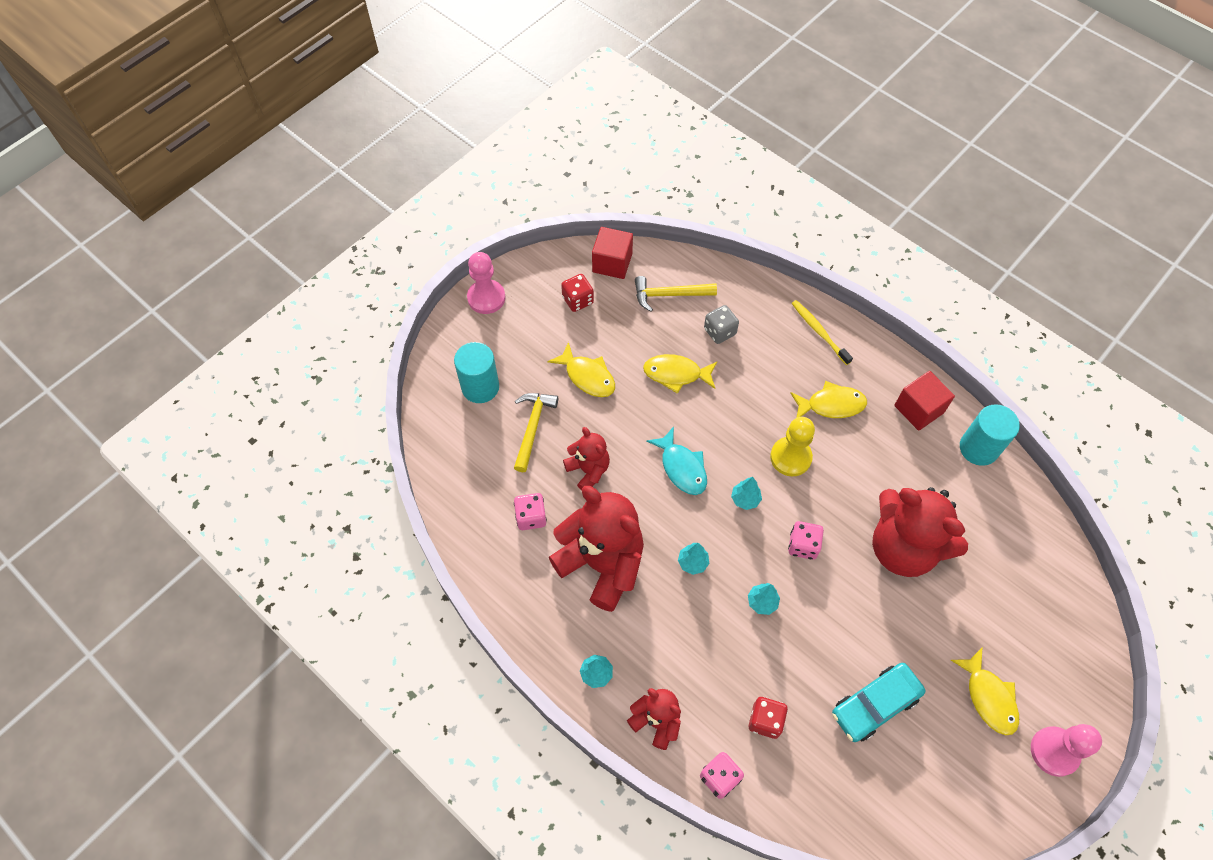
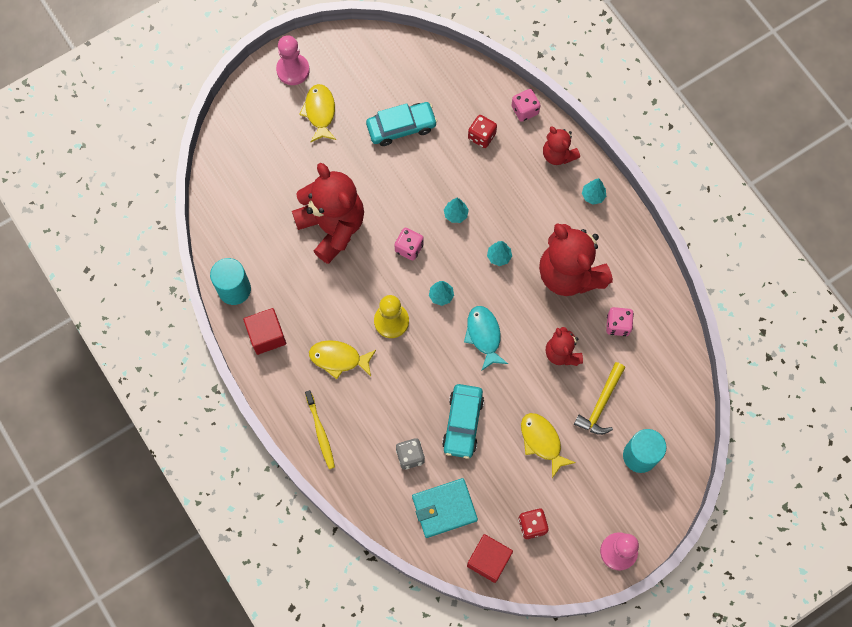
camera: 165 degrees left, 10 degrees up
yellow hammer [635,276,717,312] -> turquoise wallet [412,478,478,538]
yellow fish [643,354,717,394] -> turquoise car [442,384,484,459]

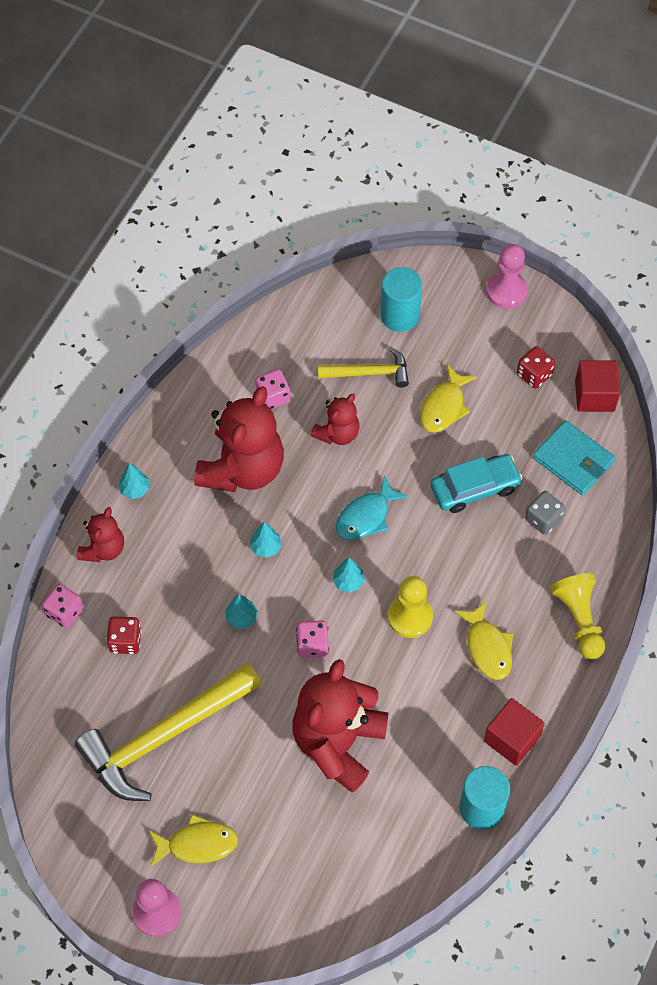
camera: 120 degrees left, 10 degrees down
yellow fish [299,84,336,143] -> yellow fish turned 150 degrees counterclockwise [149,814,238,867]
yellow toothbrush [305,390,335,469] -> yellow pawn [550,573,605,659]
turquoise car [366,102,437,146] -> yellow hammer [75,662,262,801]

